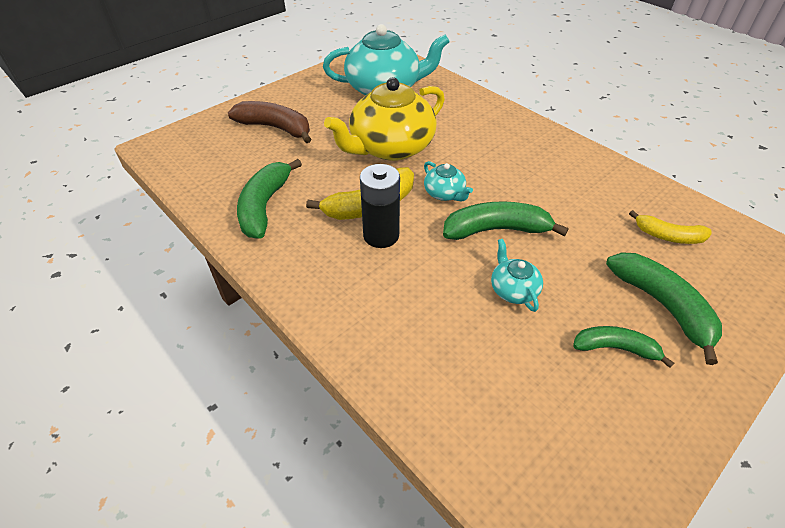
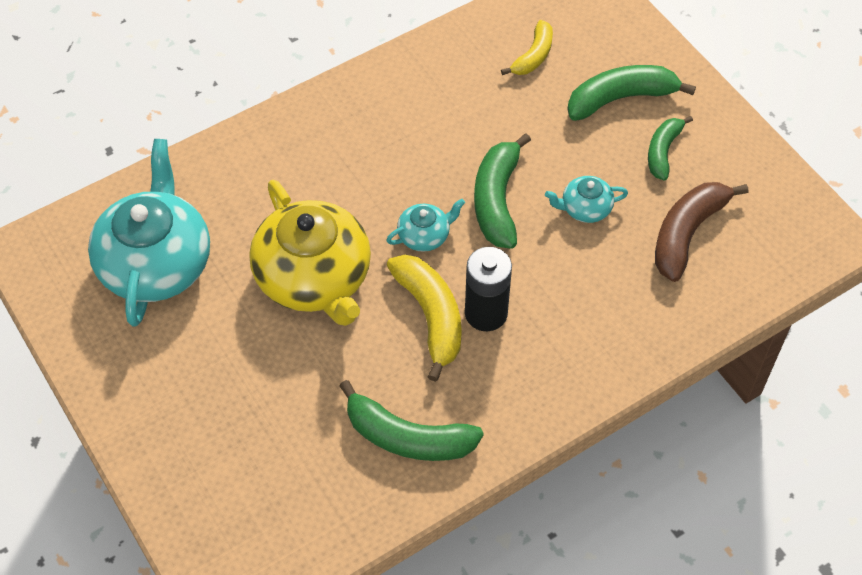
camera: 80 degrees left, 10 degrees up
brown banana [228,101,311,143] -> brown banana moved to [655,182,748,282]

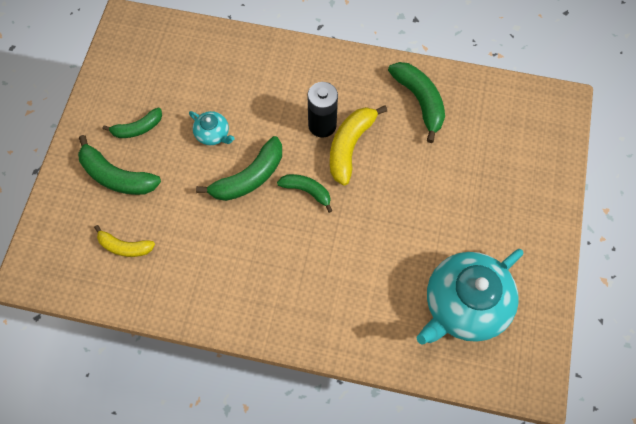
camera: 135 degrees left, 10 degrees up
yellow teapot [249,180,371,326] -> none
turquoise teapot [386,199,465,252] -> green banana [277,174,333,213]
yellow banana [501,20,553,75] -> yellow banana turned 150 degrees counterclockwise [94,225,155,257]
brown banana [655,182,748,282] -> none

